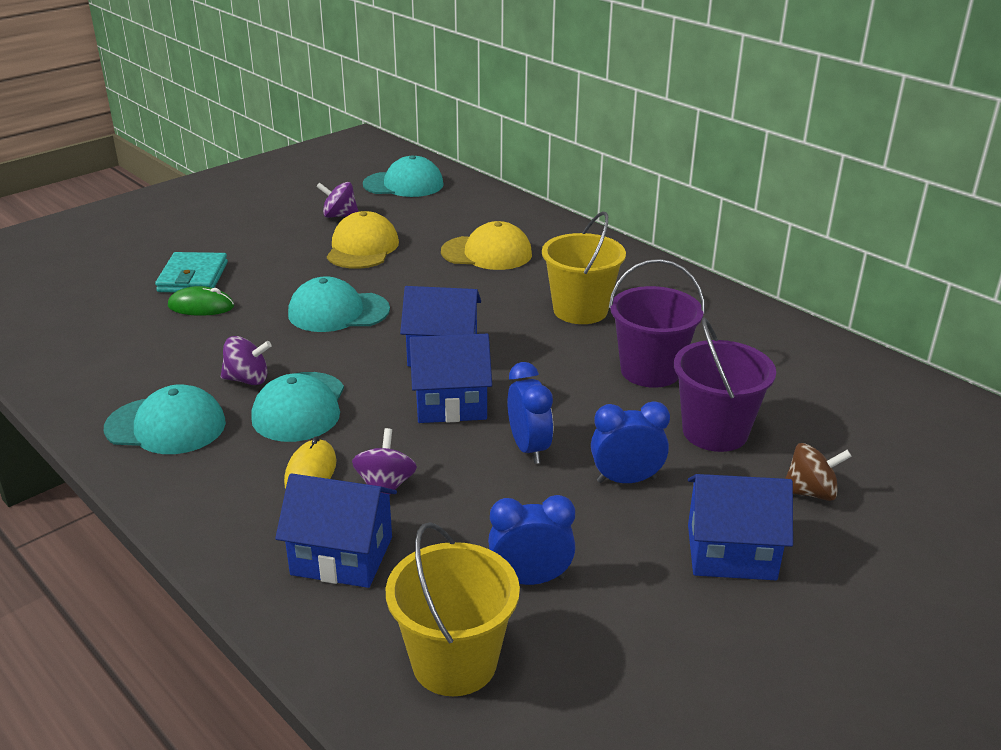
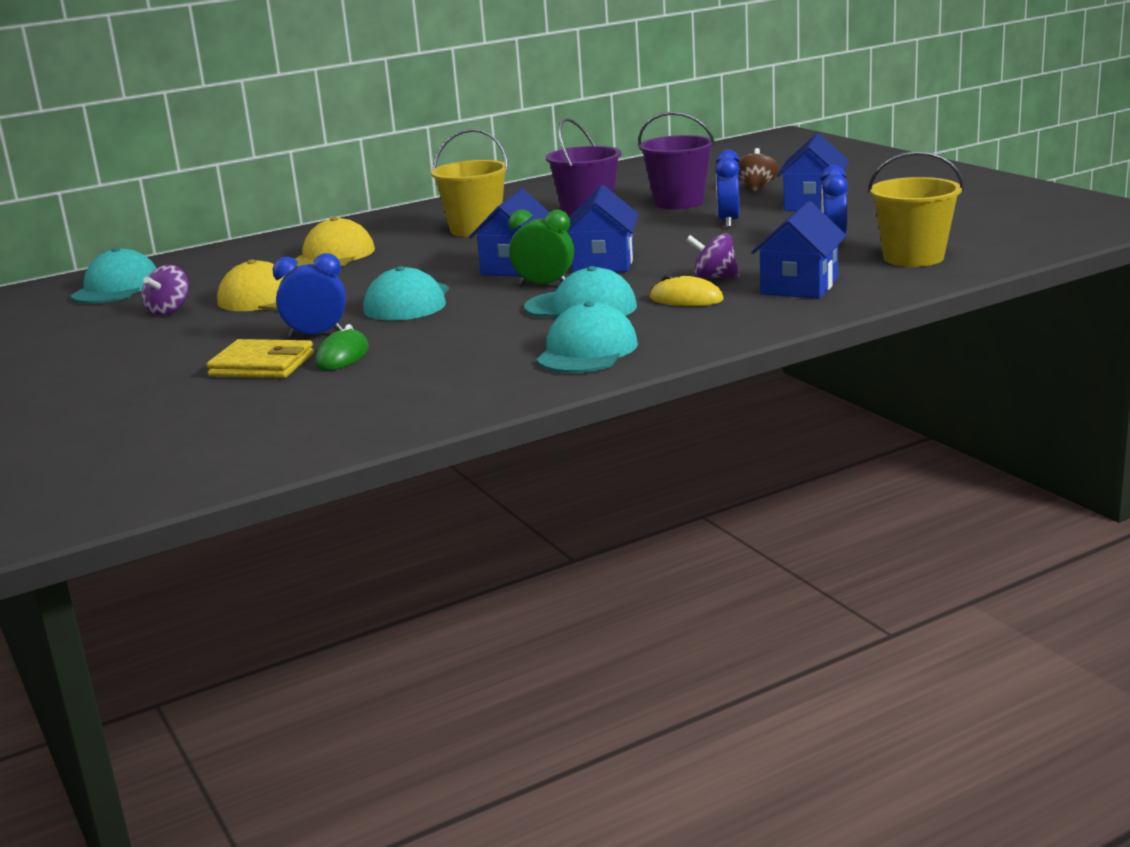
camera: 75 degrees left, 10 degrees down
turquoise wallet [155,252,228,292] -> yellow wallet [206,339,314,378]
purple spinning top [221,336,272,385] -> none
blue clock [507,362,553,464] -> blue clock moved to [272,253,346,338]
none -> green clock [509,210,574,286]

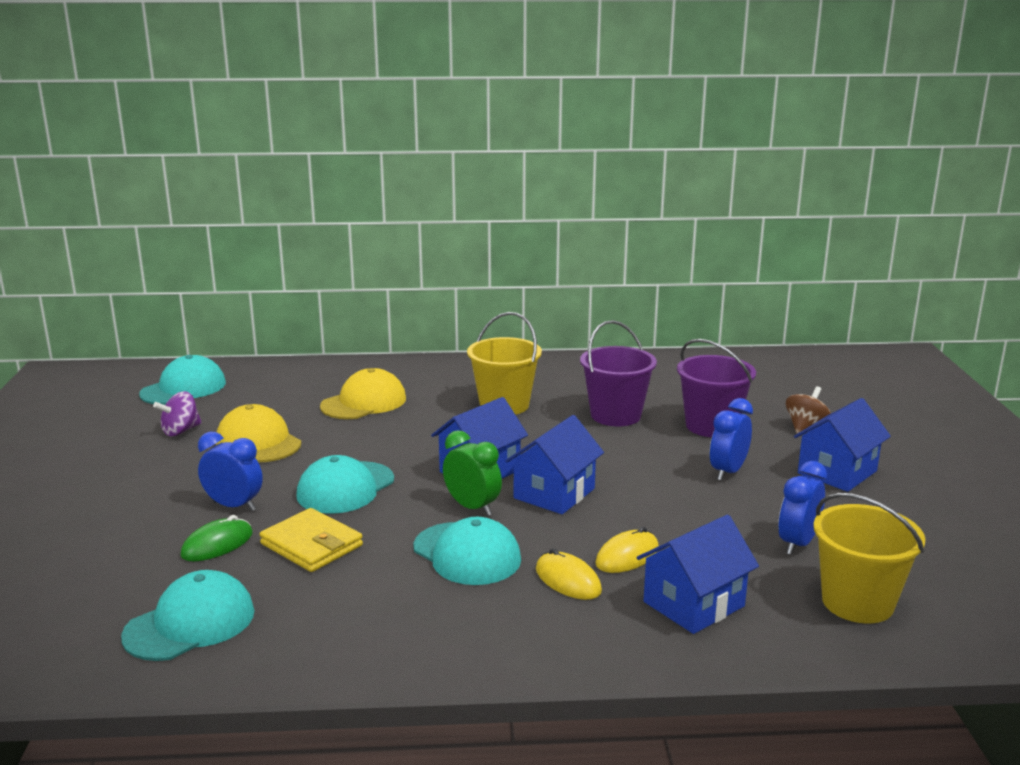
camera: 25 degrees right, 0 degrees up
yellow wallet [206,339,314,378] -> yellow wallet moved to [260,508,363,572]
turquoise cap [536,301,638,373] -> turquoise cap moved to [121,570,255,661]
purple spinning top [686,234,740,279] -> yellow mouse [595,527,659,573]

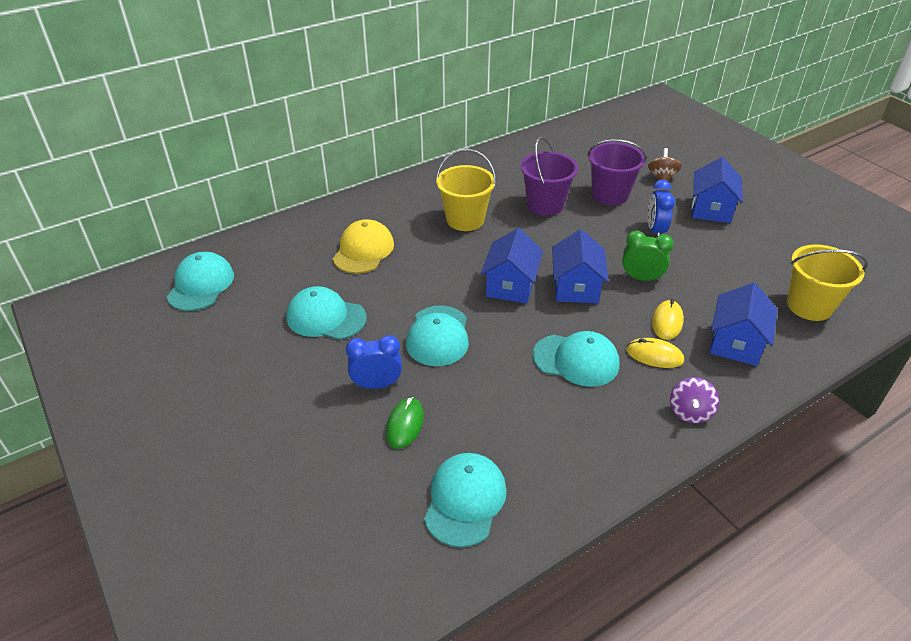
camera: 30 degrees left, 20 degrees up
purple spinning top [153,391,202,436] -> purple spinning top moved to [670,377,719,424]
yellow cap [216,404,301,462] -> turquoise cap [287,286,367,340]
yellow wallet [260,508,363,572] -> none
green clock [443,430,502,516] -> green clock moved to [622,231,674,282]
blue clock [778,461,827,555] -> none

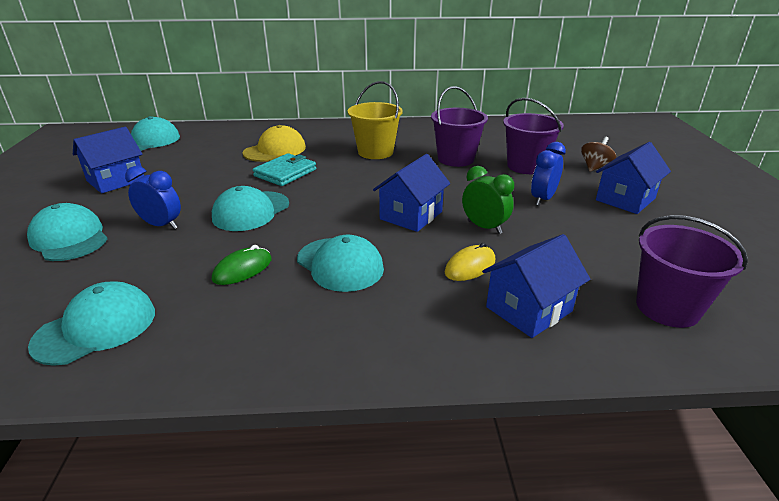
camera: 30 degrees right, 10 degrees down
turquoise cap [287,286,367,340] -> turquoise cap moved to [27,203,108,261]
green mouse [386,397,424,449] -> green mouse moved to [212,245,272,285]
blue house [481,228,543,304] -> blue house moved to [73,127,144,193]
yellow mouse [626,338,684,368] -> none
purple spinning top [670,377,719,424] -> none
yellow bucket [787,244,868,321] -> purple bucket [636,215,748,328]
none -> turquoise wallet [253,153,316,186]

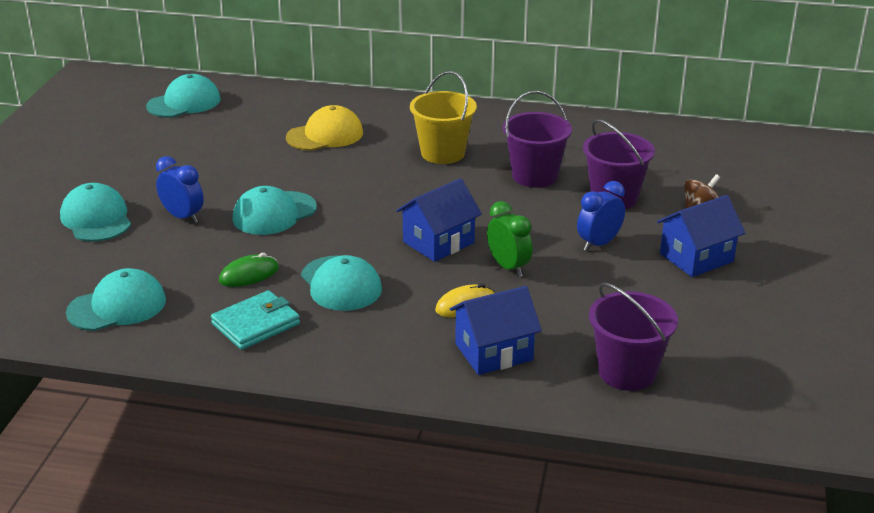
camera: 15 degrees right, 0 degrees up
blue house [73,127,144,193] -> none
turquoise wallet [253,153,316,186] -> turquoise wallet moved to [211,290,300,350]

